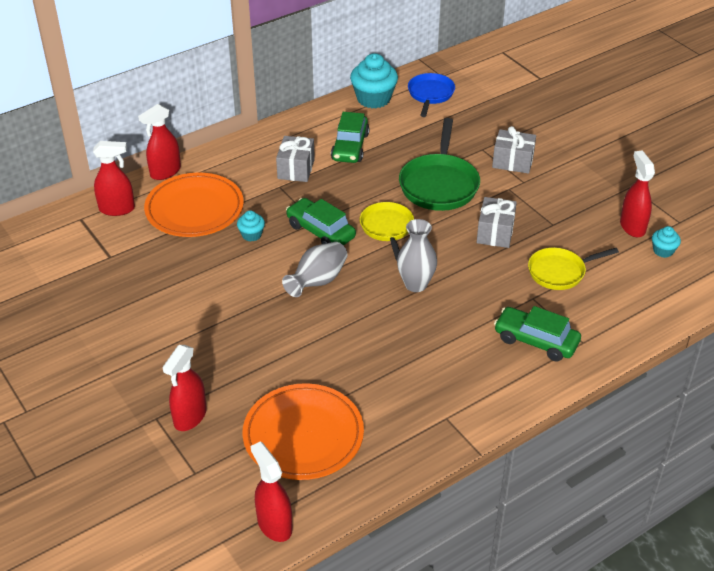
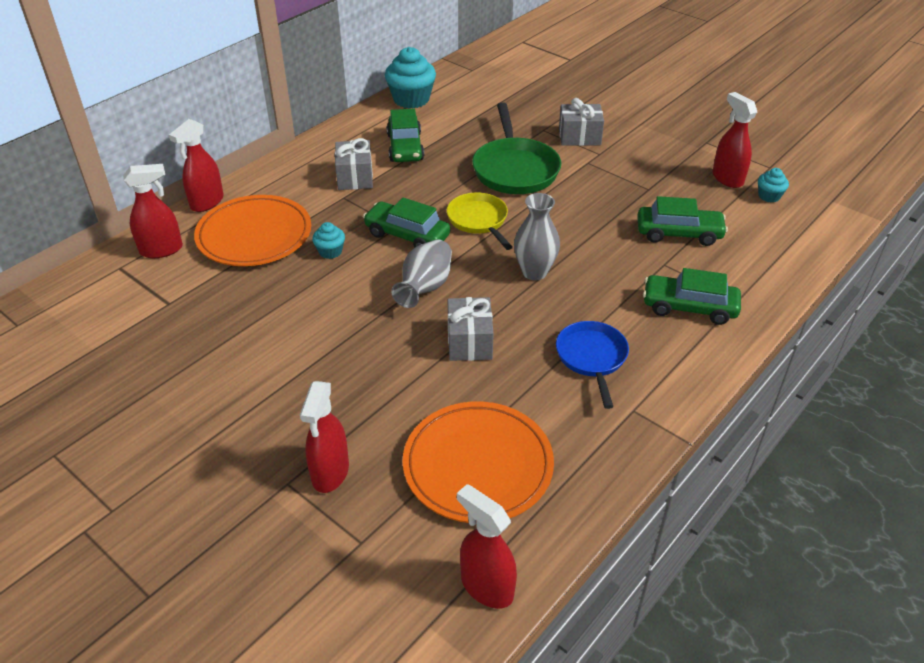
camera: 15 degrees left, 0 degrees up
blue pan [408,73,455,117] -> blue pan moved to [556,321,629,409]
grey gift [477,197,517,248] -> grey gift moved to [448,297,494,361]
yellow pan [528,248,619,290] -> green car [637,196,728,246]

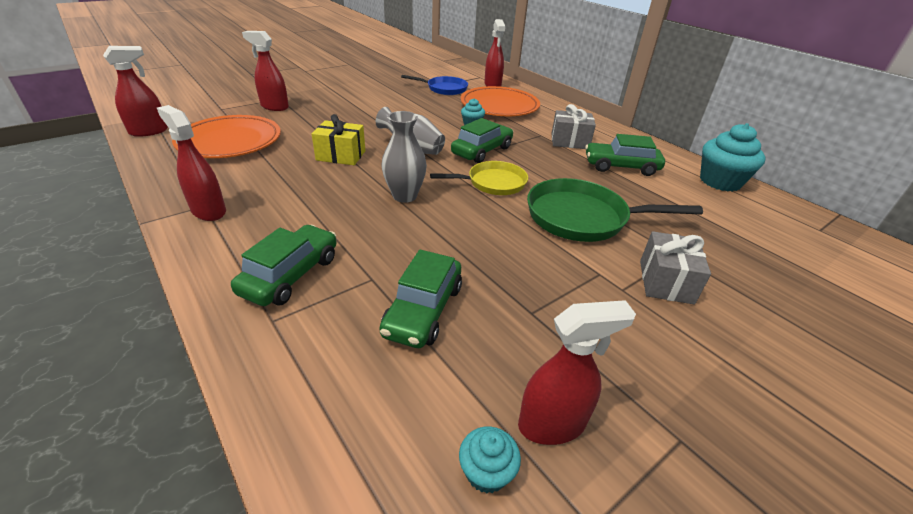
camera: 100 degrees right, 5 degrees down
red spray bottle [169,119,224,212] -> red spray bottle moved to [157,105,226,221]
grey gift [448,297,494,361] -> yellow gift [311,114,365,165]
blue pan [556,321,629,409] -> blue pan moved to [401,75,468,95]

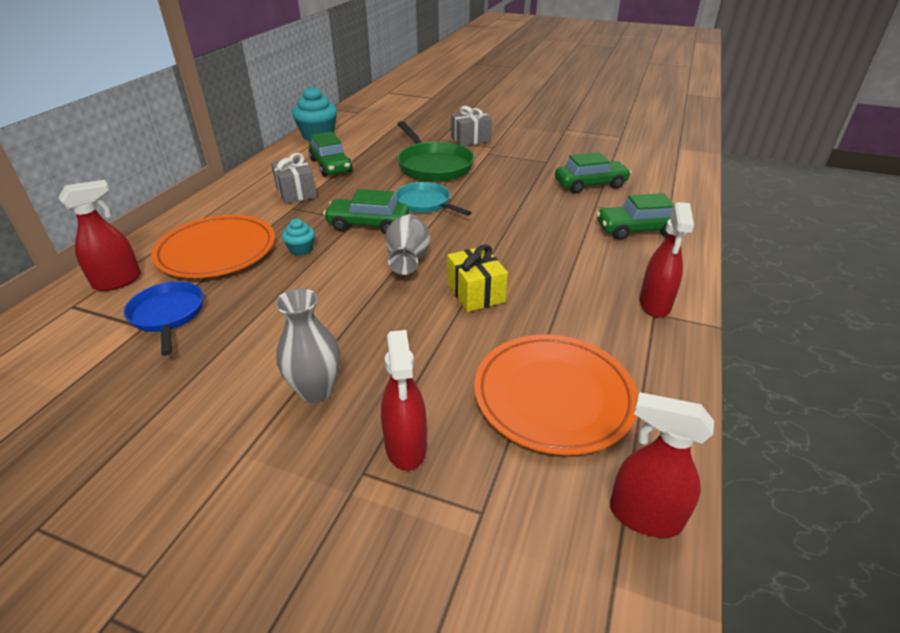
camera: 120 degrees left, 0 degrees up
grey vase [381,111,427,203] -> grey vase moved to [275,289,340,403]
yellow pan [430,161,528,195] -> turquoise pan [395,182,472,216]
turquoise cupcake [459,426,521,493] -> none
red spray bottle [518,300,636,445] -> none

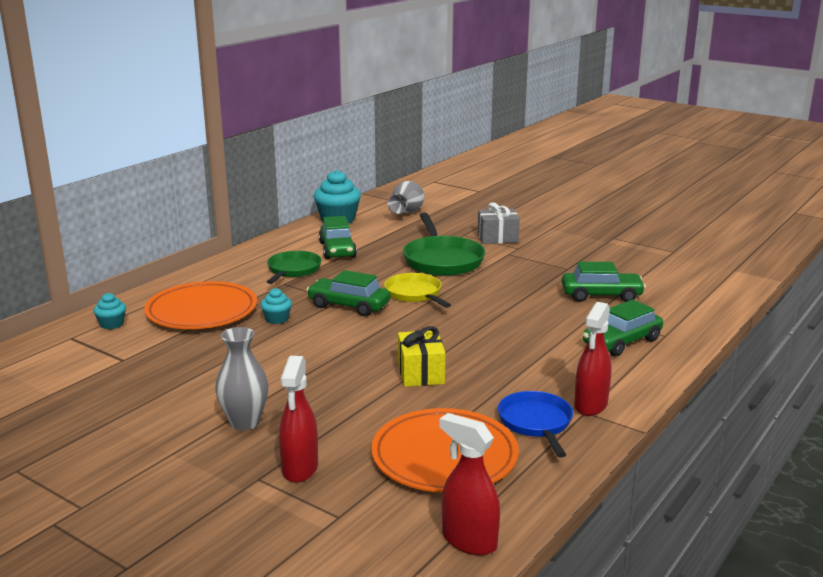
camera: 15 degrees right, 15 degrees down
red spray bottle [58,180,141,291] -> turquoise cupcake [93,293,126,329]
blue pan [124,281,203,356] -> blue pan moved to [498,391,573,458]
grey gift [271,153,317,204] -> green pan [267,251,322,284]
grey vase [385,214,430,275] -> grey vase moved to [388,181,424,214]
turquoise pan [395,182,472,216] -> yellow pan [384,273,451,308]
green car [596,193,674,240] -> green car turned 45 degrees counterclockwise [582,299,663,356]

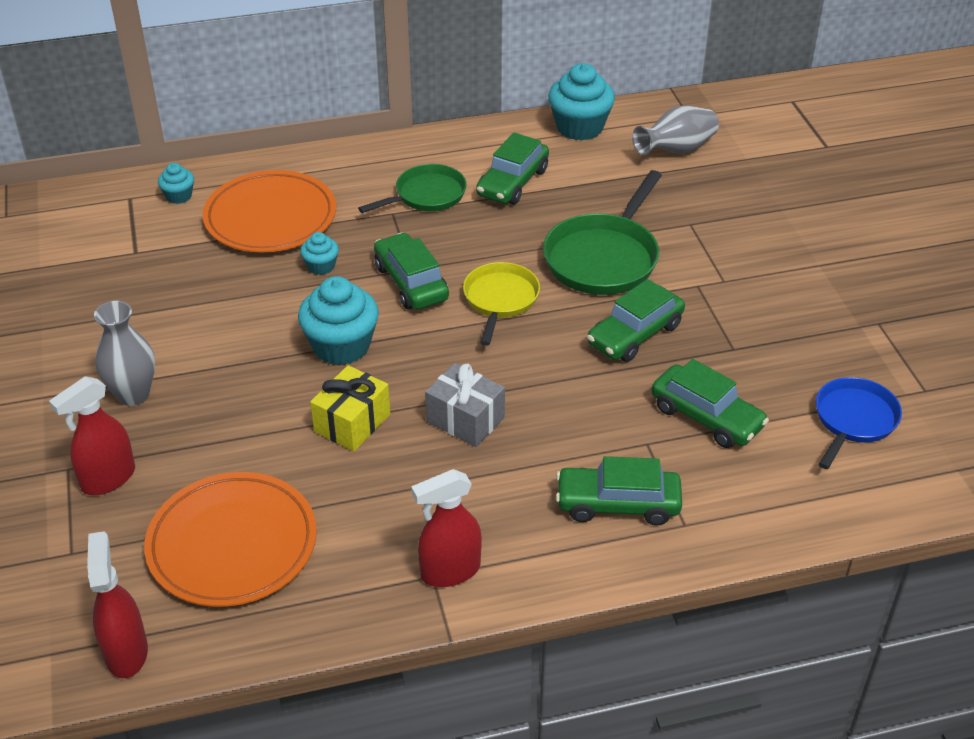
camera: 40 degrees right, 20 degrees up
grey gift [478,203,520,244] -> grey gift moved to [425,363,505,447]
blue pan [498,391,573,458] -> blue pan moved to [816,377,902,469]
none -> turquoise cupcake [298,276,379,365]
none -> green car [587,279,685,362]

